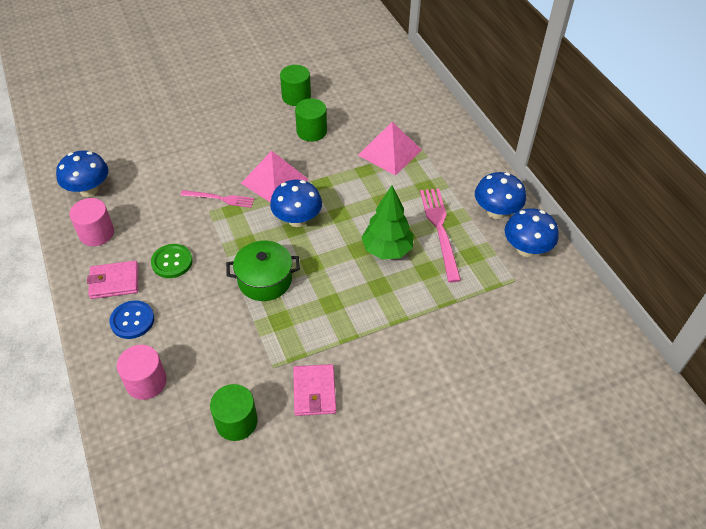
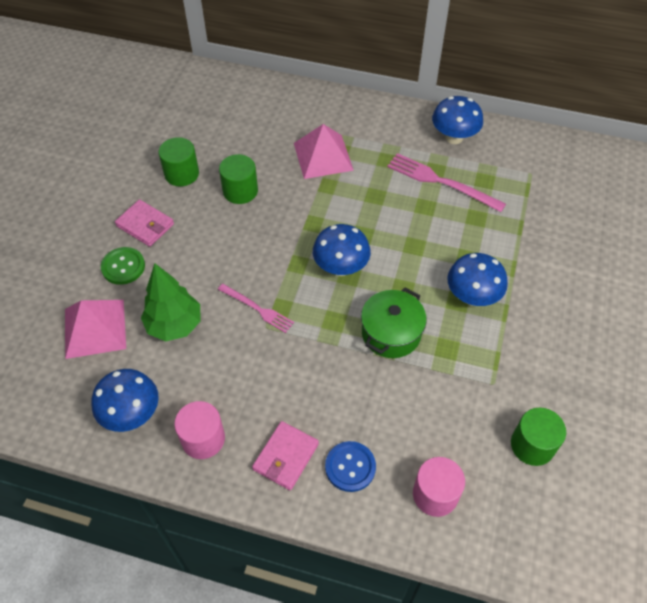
camera: 50 degrees left, 5 degrees up
green button [151,244,193,278] -> green button moved to [101,247,145,285]
pink fork [180,190,254,208] -> pink fork turned 75 degrees clockwise [218,284,294,333]
pink pyramid [241,150,309,202] -> pink pyramid moved to [65,300,126,359]
pink wallet [293,364,336,416] -> pink wallet moved to [115,199,174,247]
green tree [361,186,413,259] -> green tree moved to [141,263,200,341]
blue mushroom [505,208,559,257] -> blue mushroom moved to [447,253,508,306]

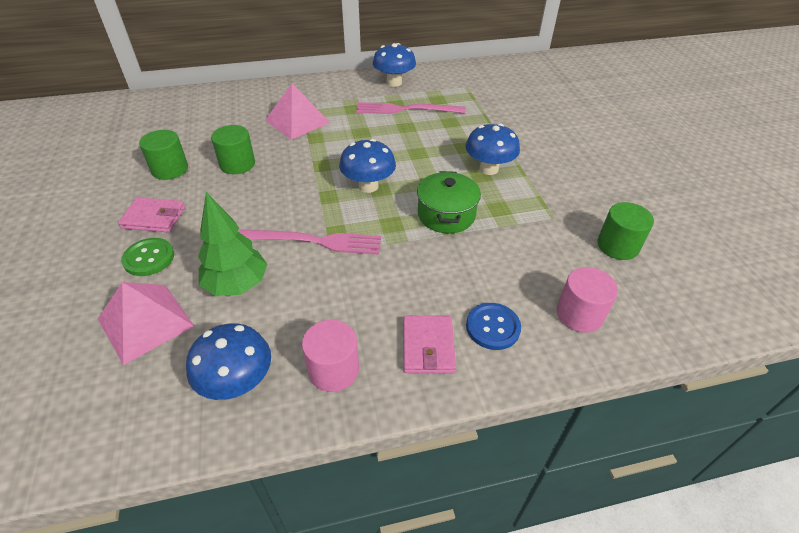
camera: 30 degrees left, 10 degrees down
pink fork [218,284,294,333] -> pink fork [238,229,381,255], size x1.60

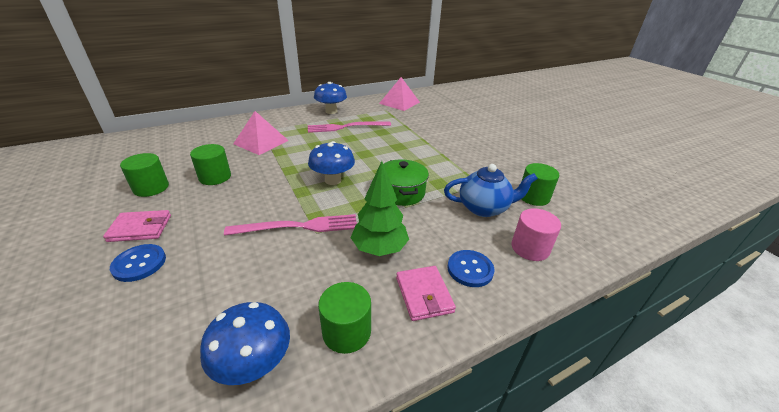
camera: 15 degrees left, 10 degrees down
pink pyramid [98,282,194,365] -> pink pyramid moved to [379,77,420,111]
green button [121,238,174,276] -> blue button [110,244,166,282]
green tree [198,192,268,296] -> green tree moved to [351,161,409,256]
pink cylinder [302,320,359,392] -> green cylinder [318,282,371,354]
blue mushroom [465,124,520,175] -> none
none -> blue teapot [444,164,538,217]

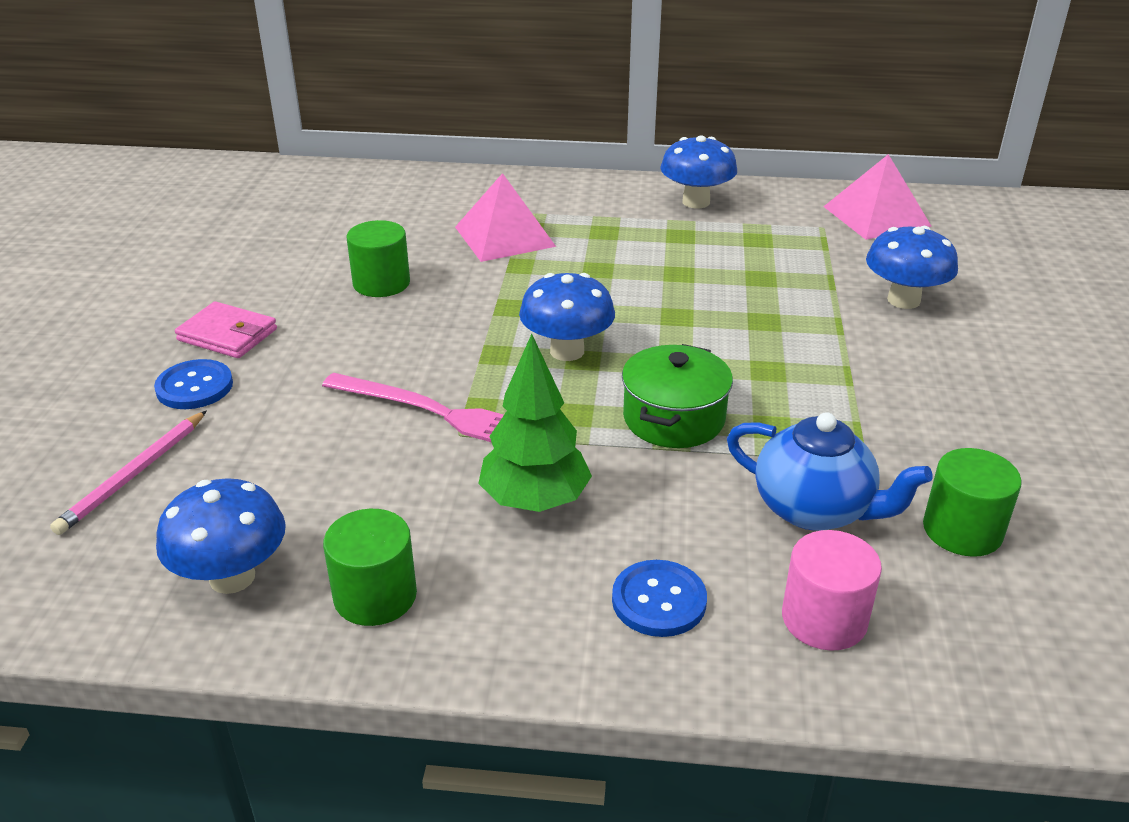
camera: 35 degrees right, 0 degrees up
green cylinder [120,153,169,197] -> none
pink fork [308,121,391,133] -> none
pink wallet [396,266,456,321] -> none
none -> pink pencil [50,410,207,535]
none -> blue mushroom [866,226,958,309]

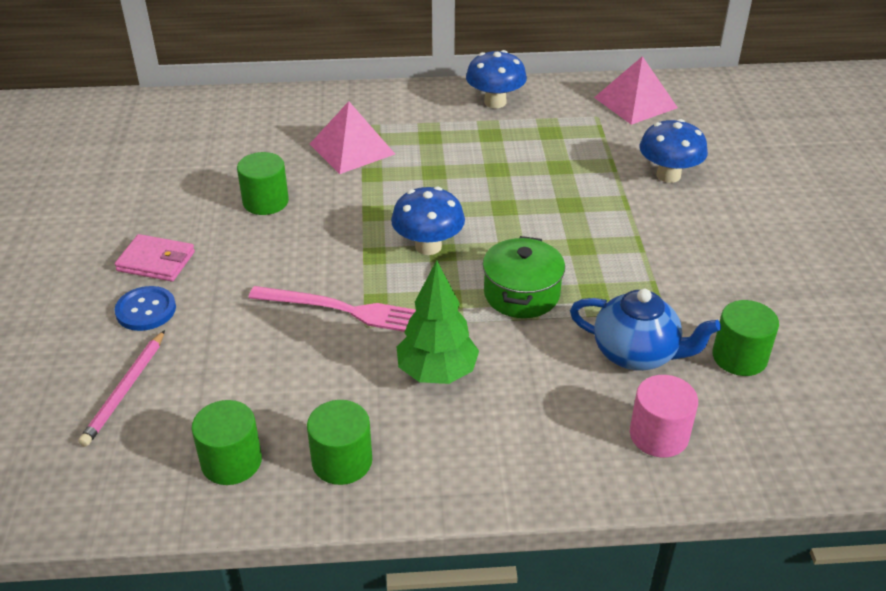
camera: 10 degrees left, 5 degrees up
blue mushroom [156,478,286,594] -> green cylinder [191,400,262,485]
blue button [612,560,707,637] -> none

